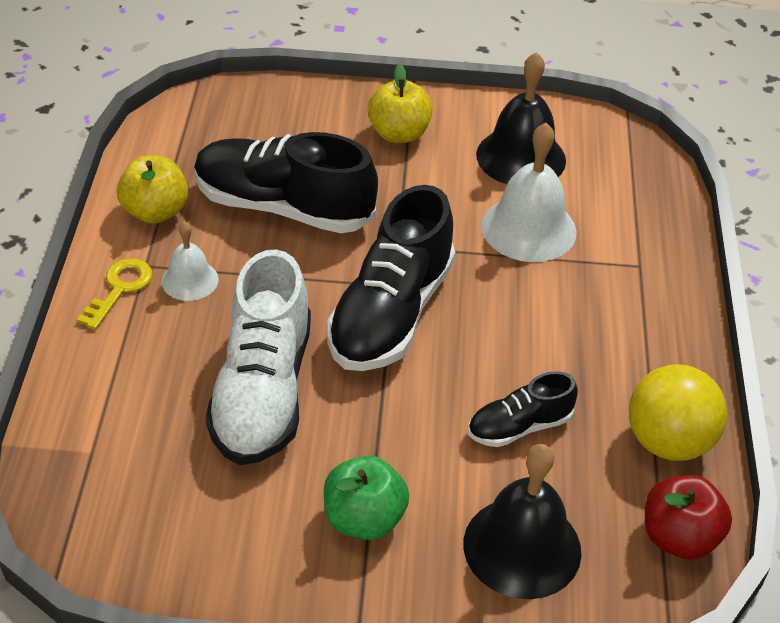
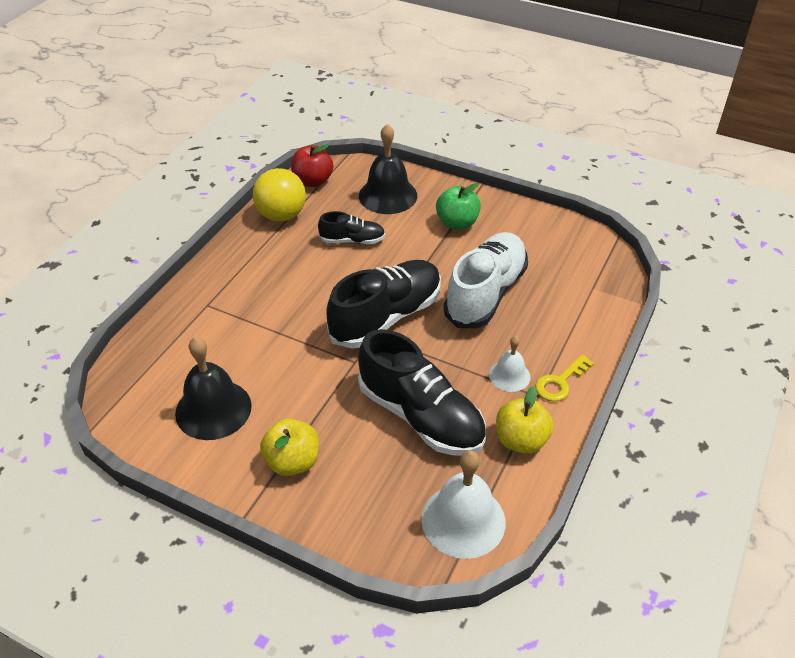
camera: 155 degrees left, 0 degrees up
white bell [482,123,577,262] -> white bell moved to [421,450,505,559]

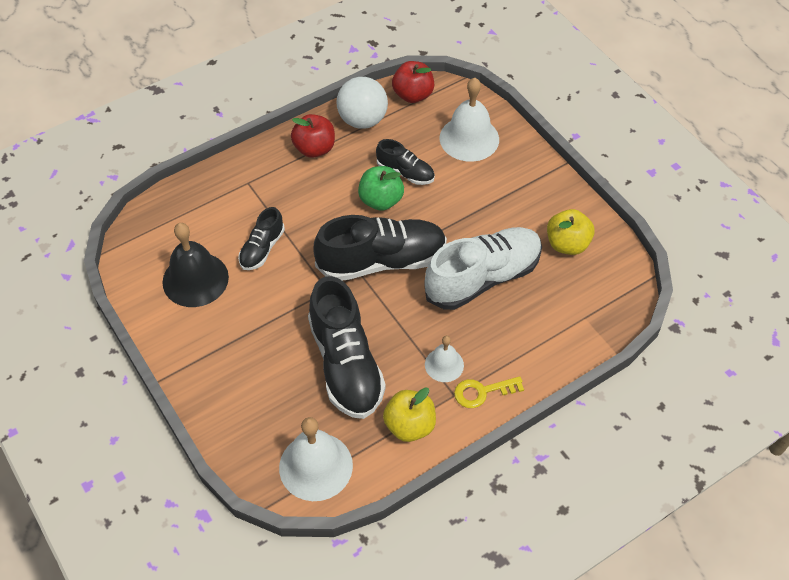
camera: 30 degrees right, 10 degrees up
yellow ball [253,168,306,222] -> white ball [336,77,388,129]
yellow apple [260,419,319,476] -> yellow apple moved to [547,209,595,255]
black bell [359,124,417,214] -> white bell [439,78,499,162]
green apple [436,183,481,230] -> green apple moved to [358,166,404,211]
none -> black shoe [238,207,285,270]
none -> red apple [291,114,335,158]

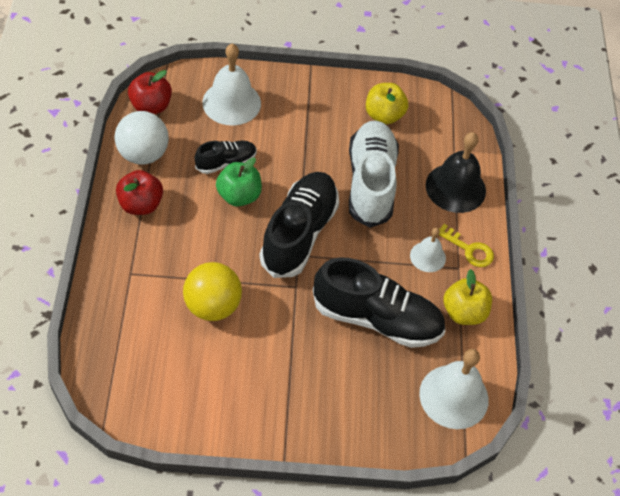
camera: 60 degrees left, 0 degrees up
black bell [162,223,229,307] -> black bell moved to [426,132,486,213]
black shoe [238,207,285,270] -> yellow ball [183,262,242,321]
yellow key [454,376,524,408] -> yellow key turned 75 degrees counterclockwise [439,224,494,267]

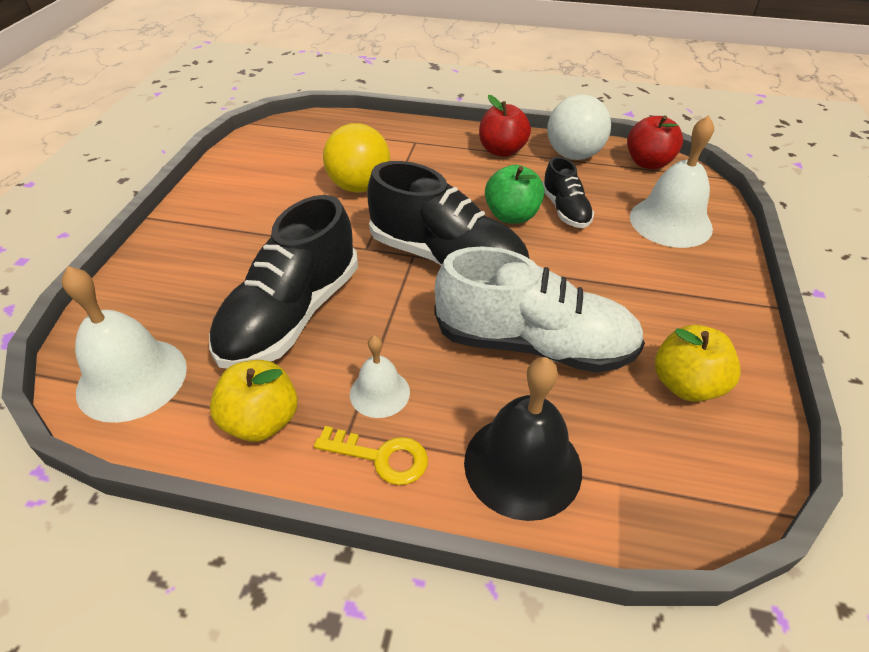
camera: 105 degrees right, 10 degrees down
yellow key [439,224,494,267] -> yellow key turned 120 degrees counterclockwise [314,426,428,485]

